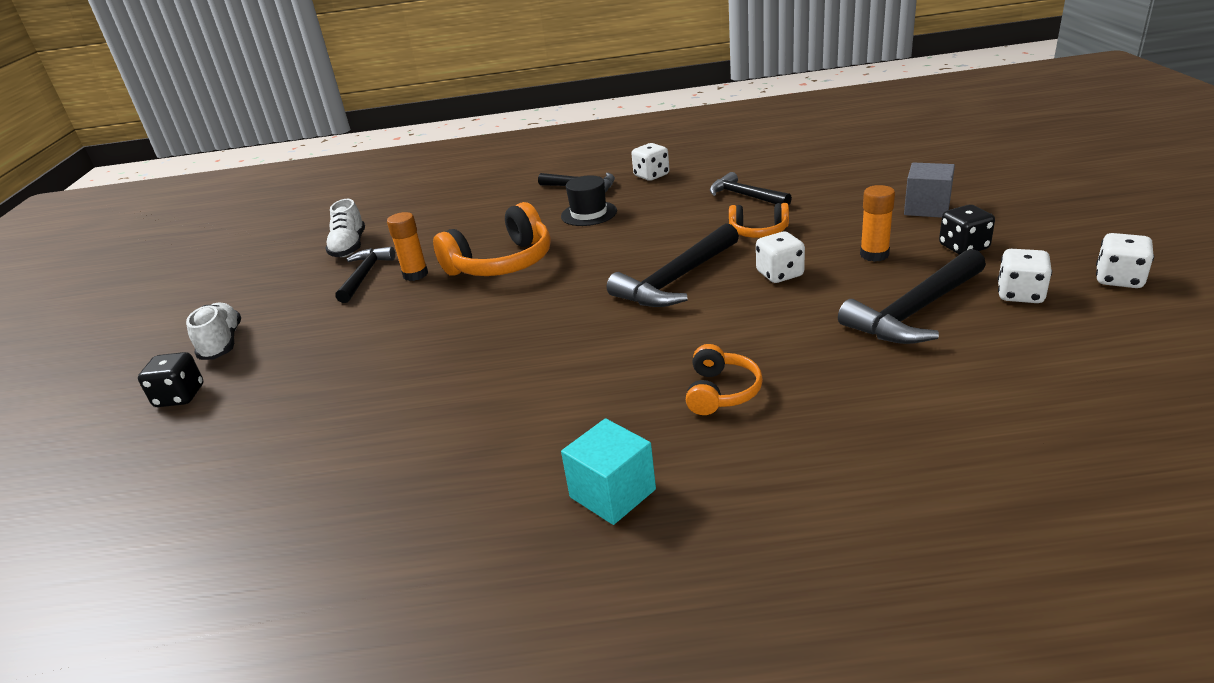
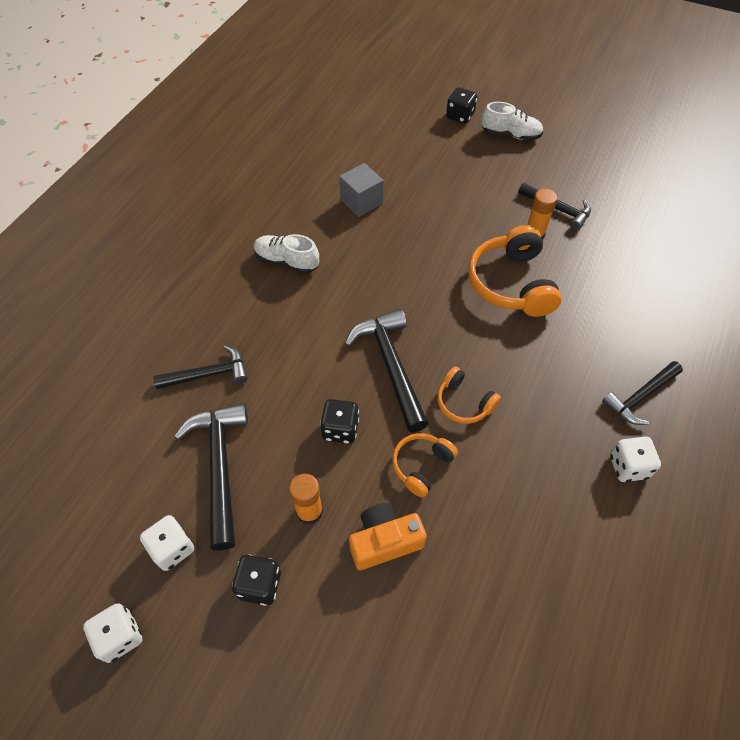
camera: 115 degrees right, 25 degrees up
white shoe [325,199,365,257] -> white shoe moved to [254,234,319,274]
black hat [561,175,617,226] -> none
turquoise cube [561,418,656,525] -> none
orange headphones [686,344,763,415] -> orange headphones moved to [437,367,501,424]
black hammer [710,172,792,205] -> black hammer moved to [153,346,248,389]
white dice [756,232,805,283] -> black dice [320,399,359,444]
grey cube [904,162,955,218] -> grey cube moved to [339,163,384,217]
none -> orange camera [349,503,427,570]

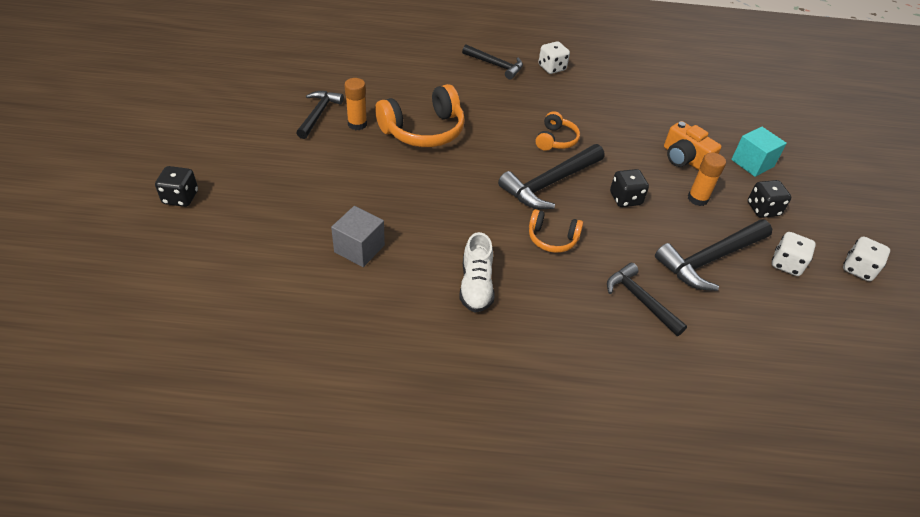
camera: 115 degrees left, 10 degrees down
orange headphones [392,433,458,497] -> orange headphones moved to [529,209,583,253]
white shoe [482,102,543,141] -> none
none -> turquoise cube [731,127,787,177]

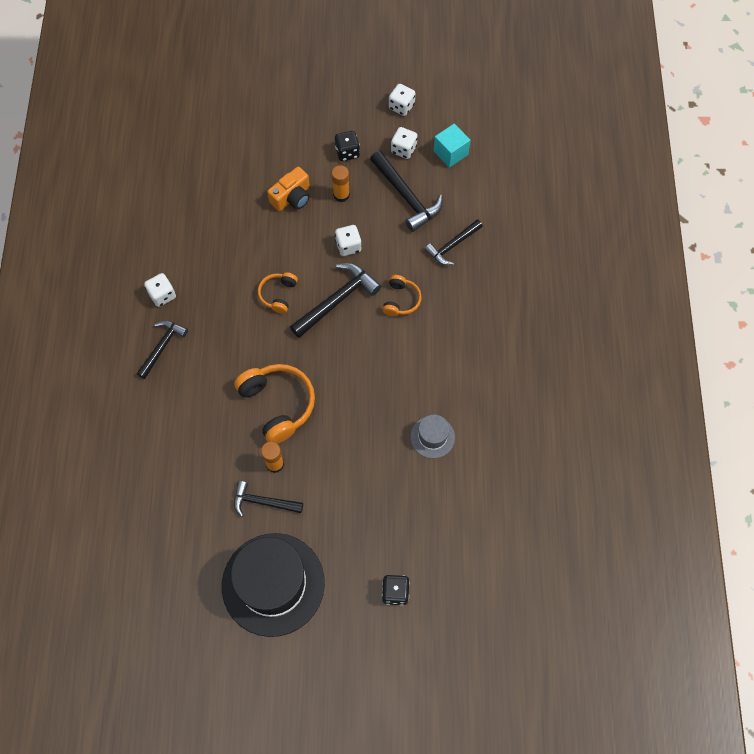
camera: 90 degrees left, 20 degrees up
grey cube [331,206,385,267] -> grey hat [410,415,455,458]
white shoe [459,232,495,313] -> none
black hammer [498,144,604,209] -> black hammer turned 90 degrees counterclockwise [290,263,381,338]
orange headphones [535,111,580,151] -> orange headphones turned 90 degrees counterclockwise [258,272,298,314]
black dice [610,169,649,207] -> white dice [335,225,362,256]
turquoise cube [731,127,787,177] -> turquoise cube moved to [433,124,470,168]
none -> black hat [222,533,325,637]

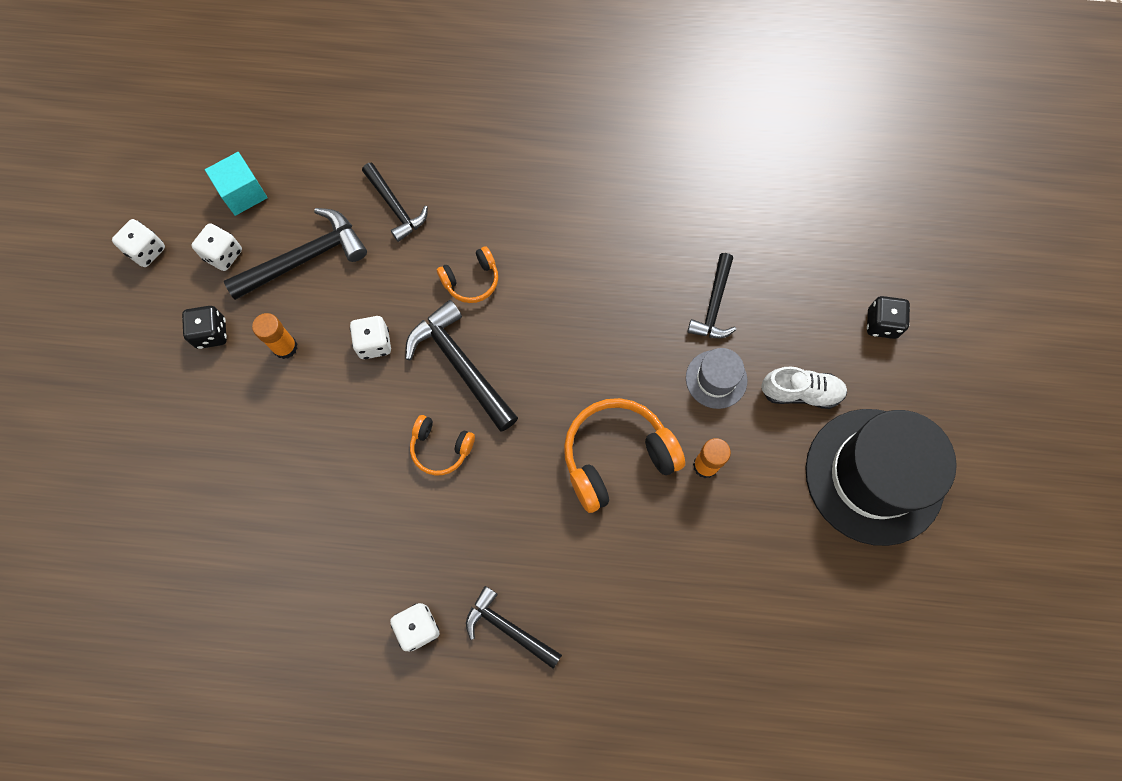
camera: 85 degrees left, 5 degrees up
black hammer [234,481,303,517] -> black hammer moved to [687,253,737,338]
orange camera [267,167,310,211] -> none
orange headphones [382,275,422,316] -> orange headphones turned 135 degrees clockwise [437,246,498,303]
grey hat [410,415,455,458] -> grey hat moved to [686,348,747,409]
none -> white shoe [761,367,847,409]

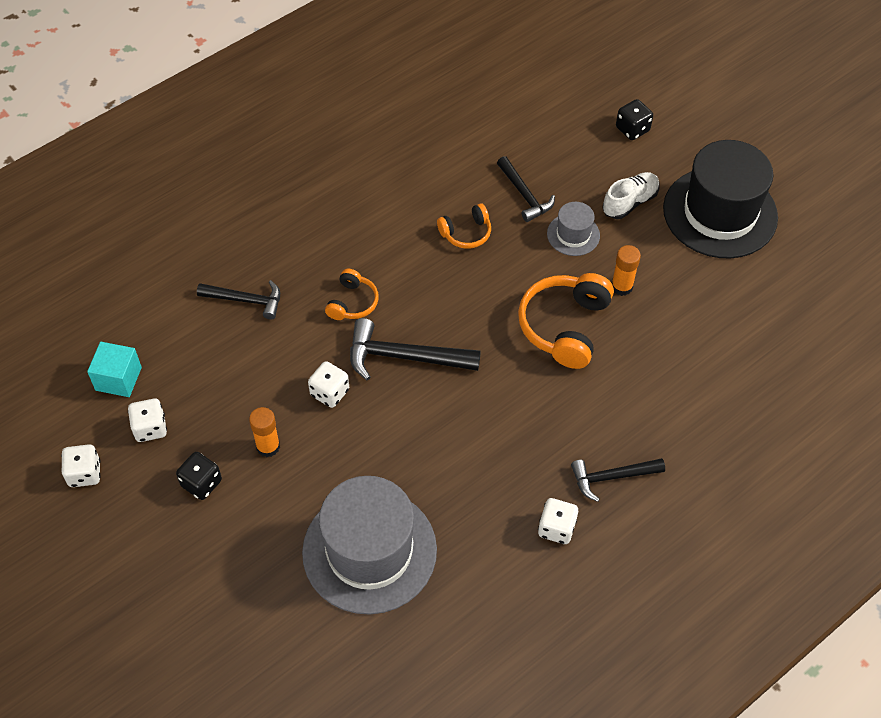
camera: 45 degrees left, 15 degrees down
black hammer [224,208,367,300] -> none
orange headphones [410,415,475,476] -> orange headphones moved to [437,203,491,249]
none -> grey hat [302,476,437,614]

